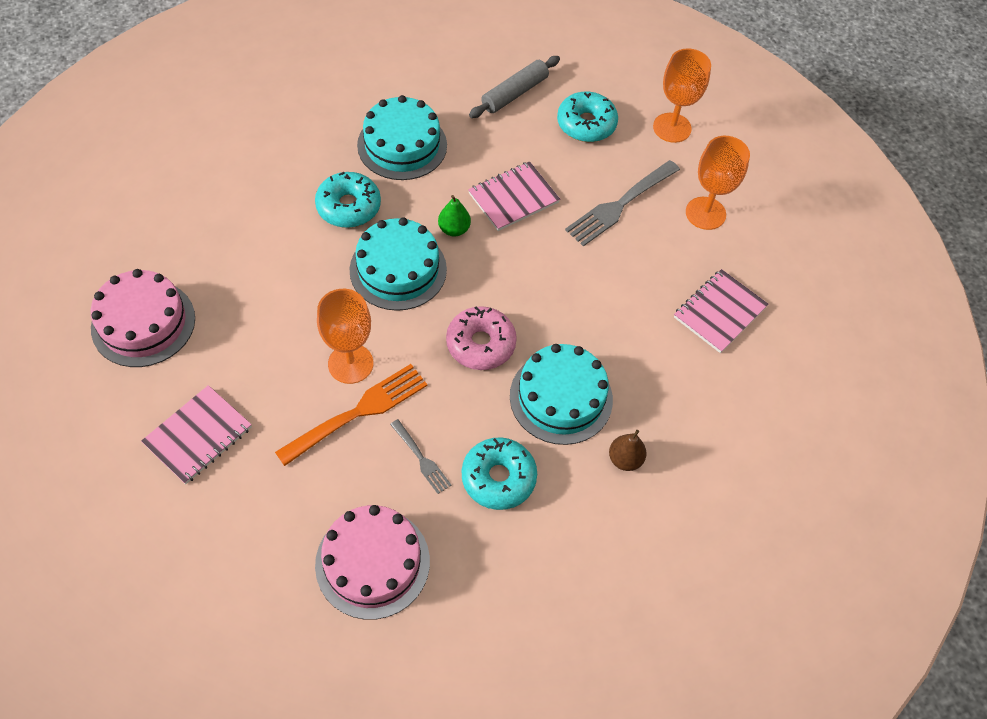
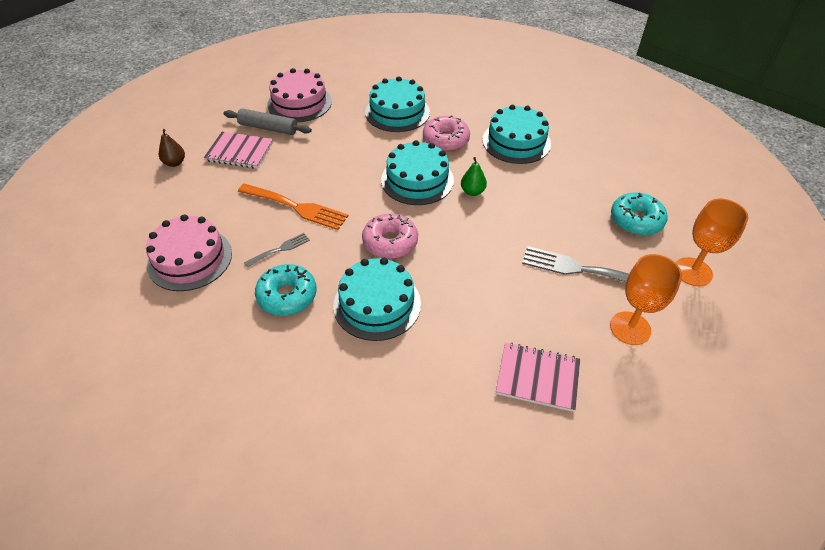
camera: 65 degrees right, 10 degrees down
turquoise donut [315,172,381,228] -> pink donut [423,115,470,152]
orange goblet [317,289,373,384] -> none
grey fork [390,419,451,494] -> grey fork turned 150 degrees counterclockwise [244,233,310,267]
pink notebook [468,161,560,231] -> none
grey rolling pin [469,56,560,118] -> grey rolling pin moved to [224,108,312,135]
brown pear [609,430,647,471] -> brown pear moved to [159,129,185,167]
none -> turquoise cake [365,77,430,132]

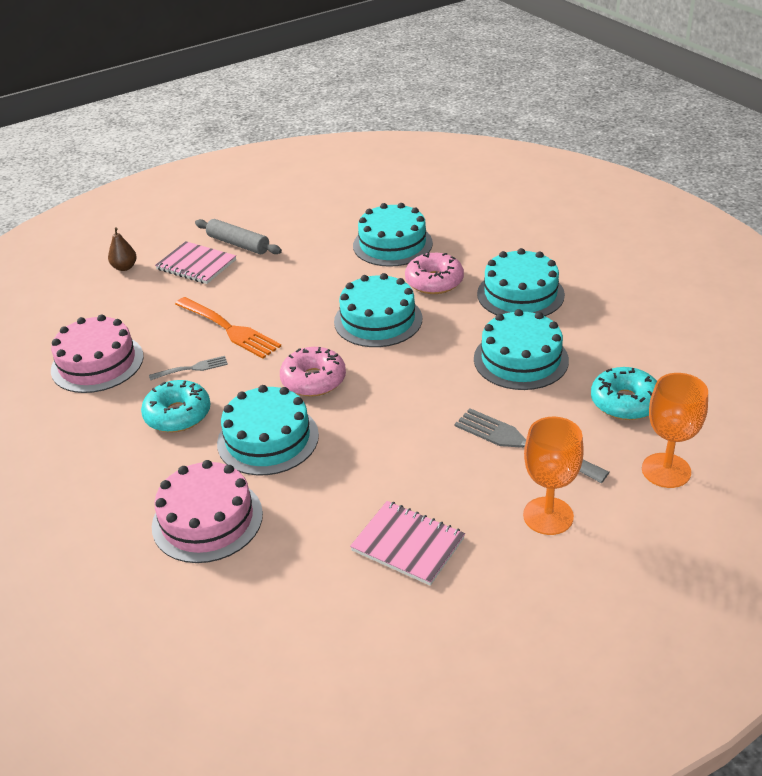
camera: 20 degrees right, 10 degrees down
pink cake [267,68,332,122] -> pink cake moved to [152,460,263,563]
green pear [461,157,487,196] -> none
none -> turquoise cake [474,309,569,390]

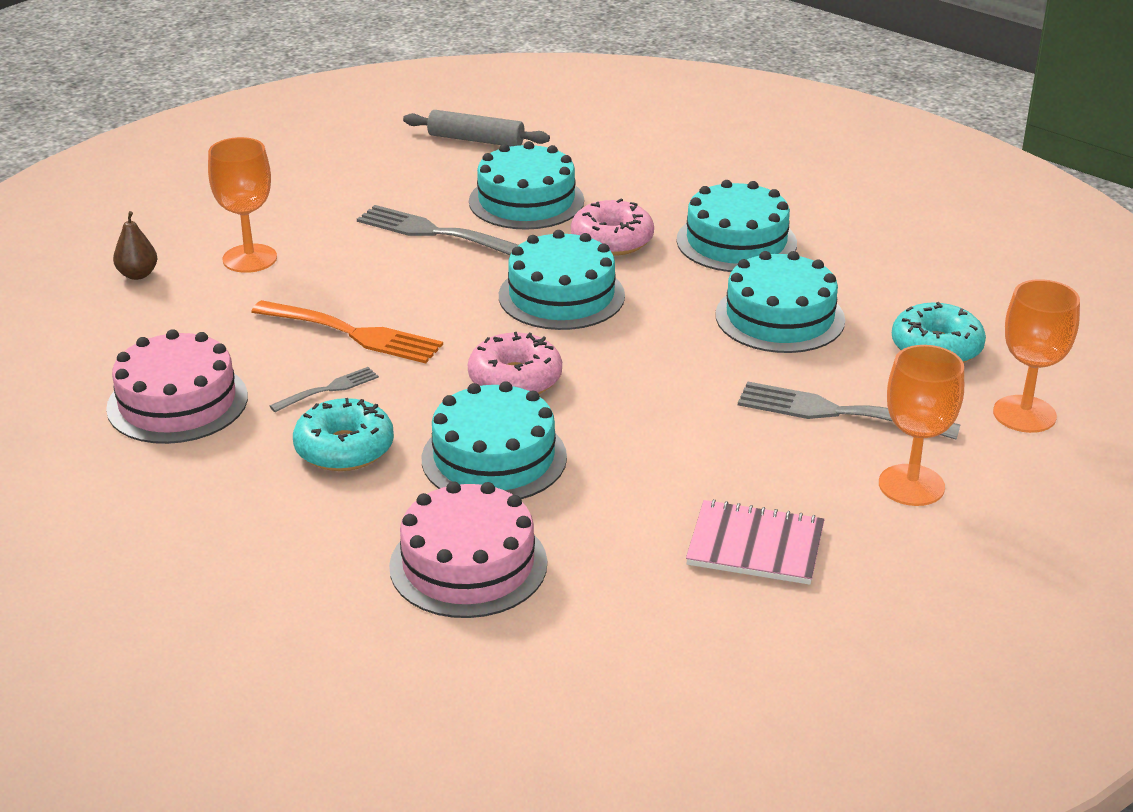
camera: 20 degrees left, 5 degrees down
pink notebook [155,241,236,284] -> orange goblet [208,137,277,273]
grey rolling pin [195,219,282,254] -> grey rolling pin moved to [403,110,550,147]
none -> grey fork [357,205,518,255]

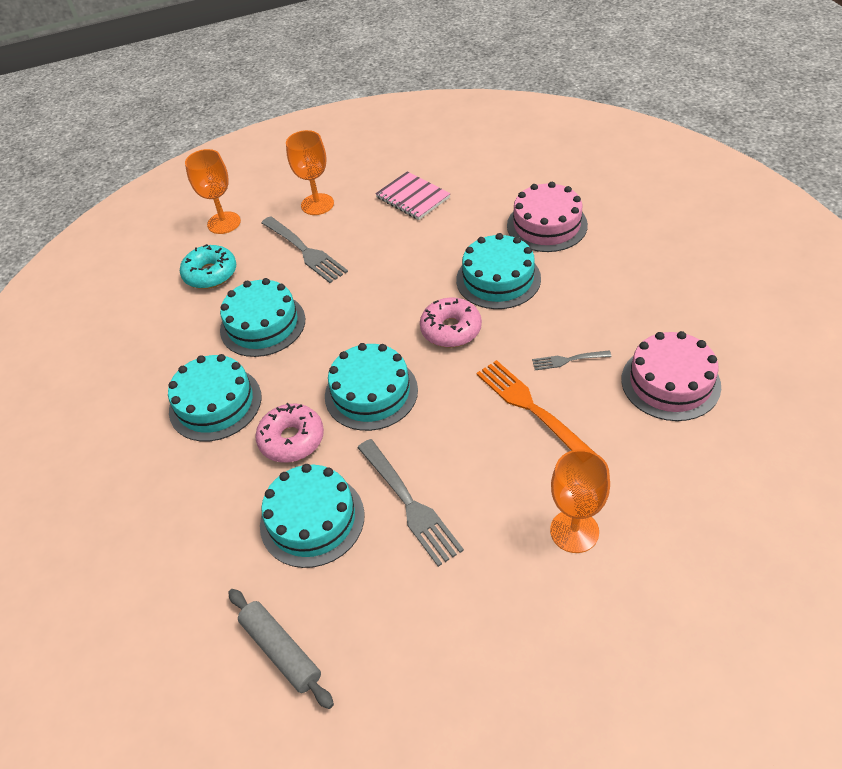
camera: 145 degrees left, 15 degrees up
brown pear [113,211,157,280] -> none
turquoise donut [293,398,394,471] -> none

